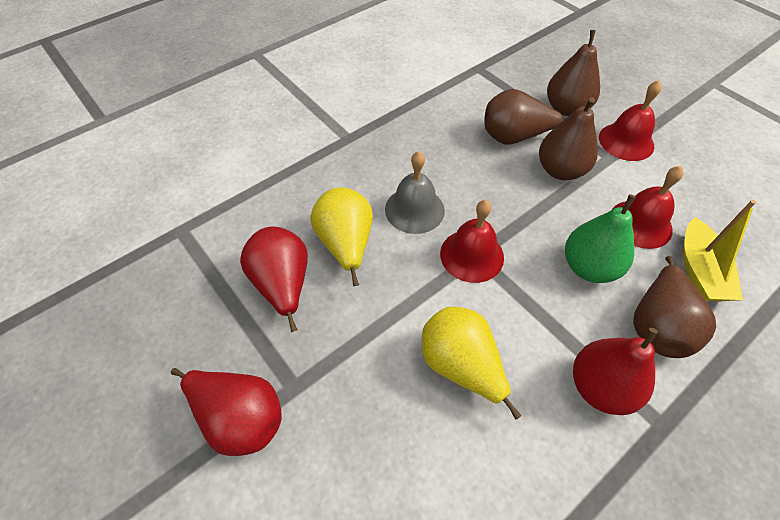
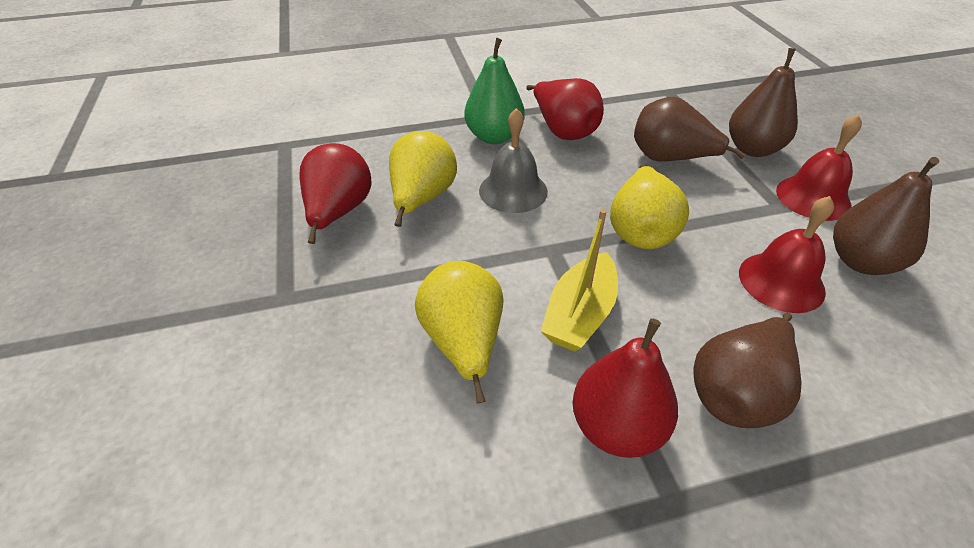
camera: 25 degrees right, 10 degrees down
red pear [171,368,282,456] -> red pear moved to [526,78,604,140]
red bell [440,200,504,283] -> none
brown pear [539,97,598,180] -> brown pear moved to [833,157,939,275]
green pear [565,194,636,283] -> green pear moved to [464,38,525,144]
yellow boat [683,200,756,301] -> yellow boat moved to [541,209,618,352]
none -> yellow pear [610,164,689,249]

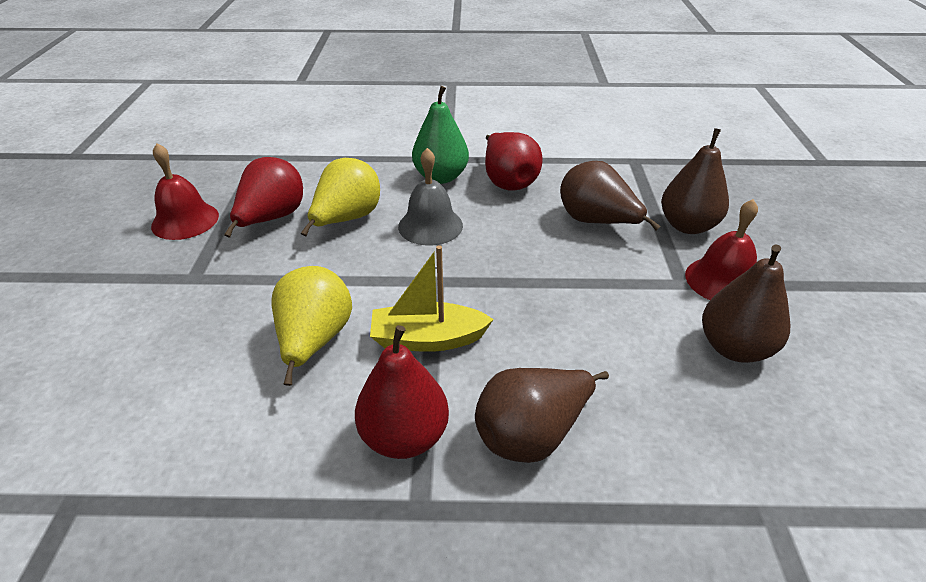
camera: 15 degrees right, 5 degrees down
yellow boat [541,209,618,352] -> yellow boat turned 45 degrees clockwise [370,245,494,352]
yellow pear [610,164,689,249] -> none
red bell [739,196,834,313] -> red bell moved to [151,143,219,240]

